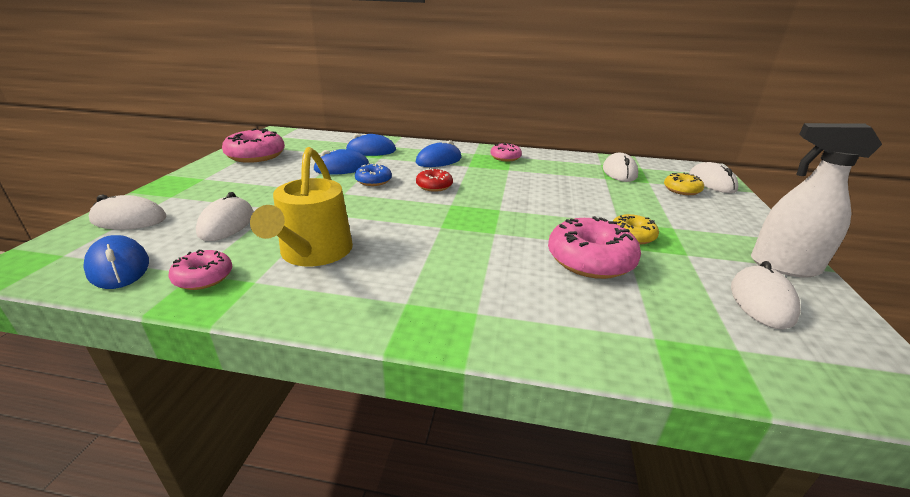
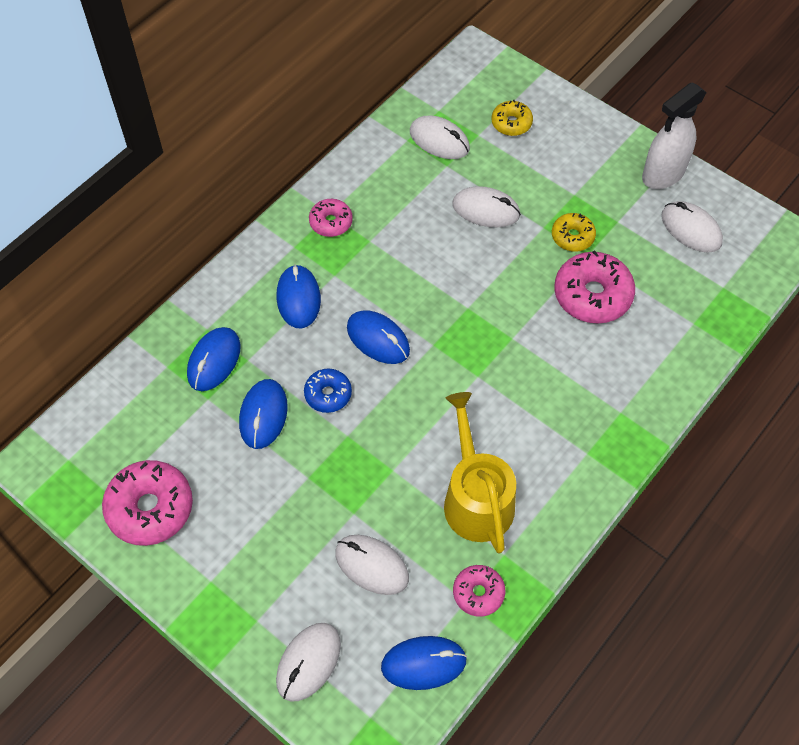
camera: 60 degrees left, 30 degrees up
yellow watering can [250,147,353,267] -> yellow watering can turned 135 degrees counterclockwise [444,392,516,553]
red donut [416,168,453,192] -> blue mouse [347,310,410,364]
white mouse [689,162,739,193] -> white mouse moved to [452,186,521,227]

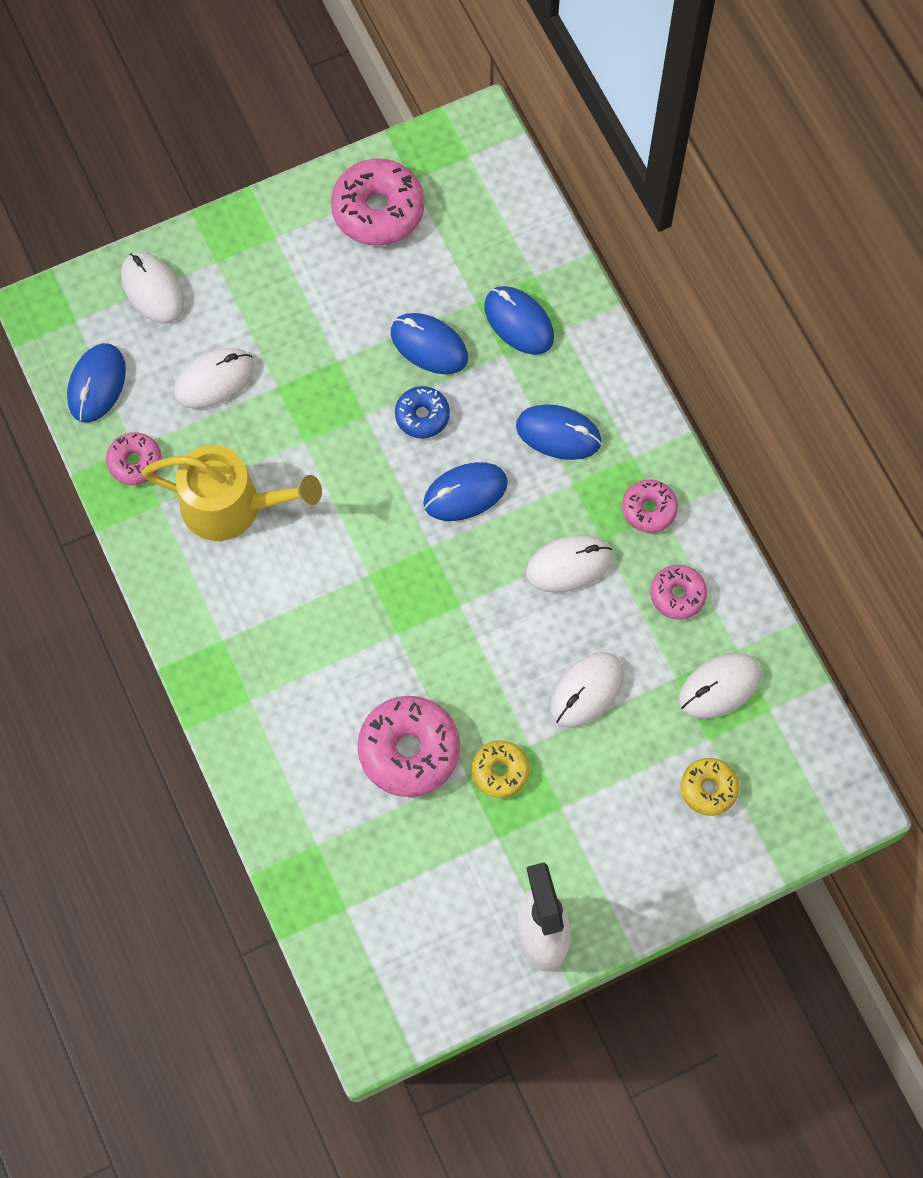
camera: 115 degrees right, 10 degrees up
white mouse [661,201,723,253] -> white mouse moved to [525,535,612,593]
none -> pink donut [650,565,707,620]

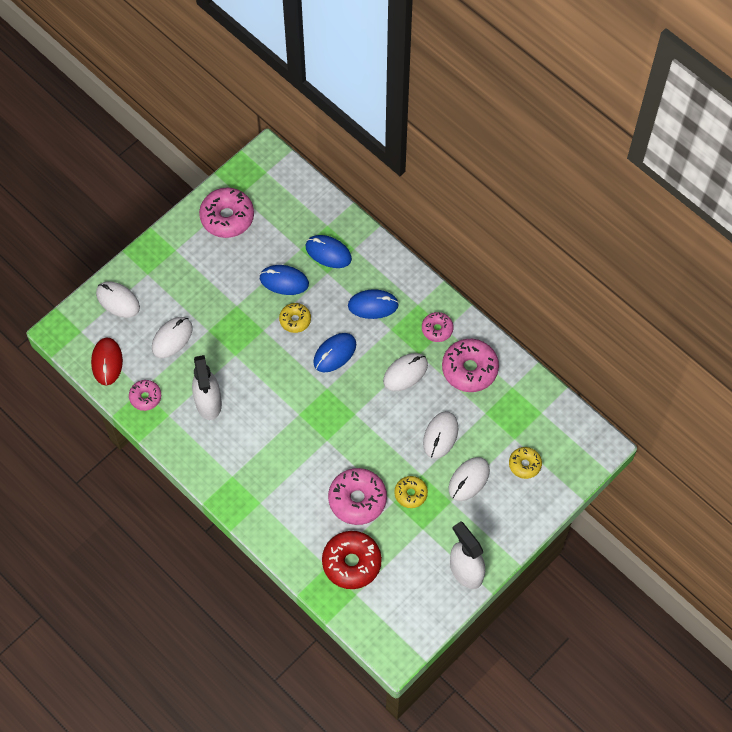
camera: 20 degrees left, 5 degrees down
blue mouse [67,343,126,423] -> red mouse [91,337,123,385]
yellow watering can [142,445,322,541] -> white spray bottle [192,355,222,420]
blue donut [395,386,450,438] -> yellow donut [279,303,311,333]
pink donut [650,565,707,620] -> pink donut [442,339,499,392], size x1.76
white mouse [679,653,761,719] -> white mouse moved to [449,457,490,501]
none -> red donut [322,531,382,589]

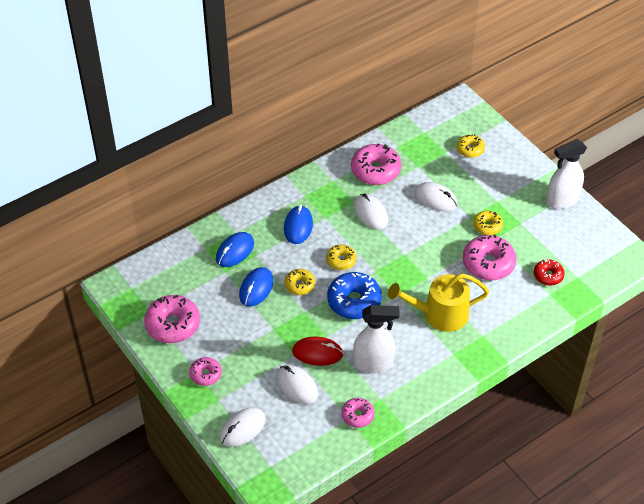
camera: 80 degrees left, 15 degrees down
red mouse [91,337,123,385] -> red mouse moved to [292,337,343,366]
blue mouse [313,333,356,372] -> yellow donut [326,244,356,270]
red donut [322,531,382,589] -> red donut [534,259,565,286], size x0.57
pink donut [422,312,454,342] -> pink donut moved to [189,357,222,386]
white mouse [449,457,490,501] -> none
none -> blue donut [327,272,382,319]
none -> yellow watering can [388,274,489,332]

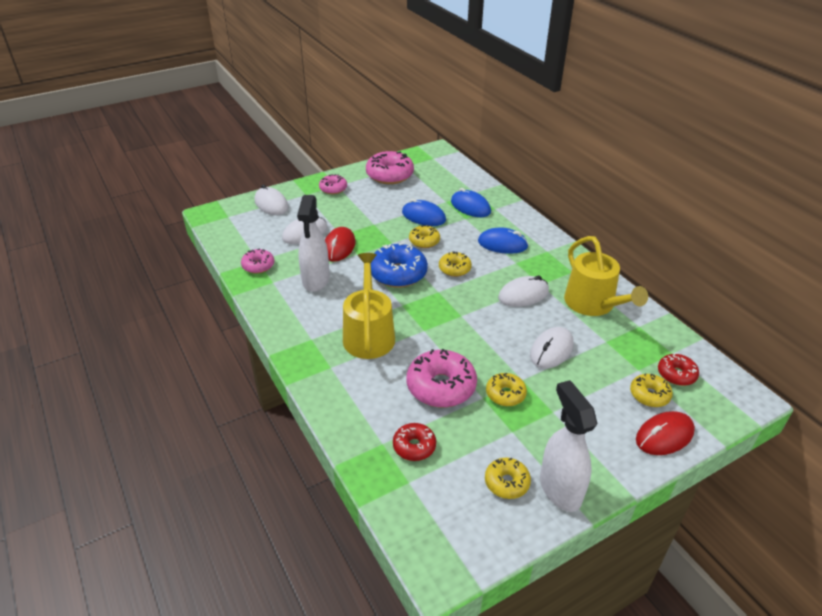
camera: 95 degrees right, 10 degrees down
pink donut [351,144,401,185] -> yellow watering can [564,236,648,316]
none -> yellow donut [485,458,531,499]
none -> red mouse [636,411,695,455]
none -> red donut [658,354,699,386]

